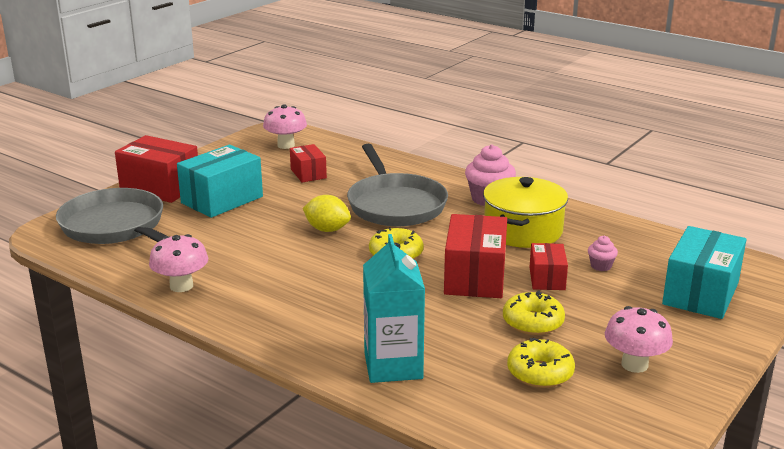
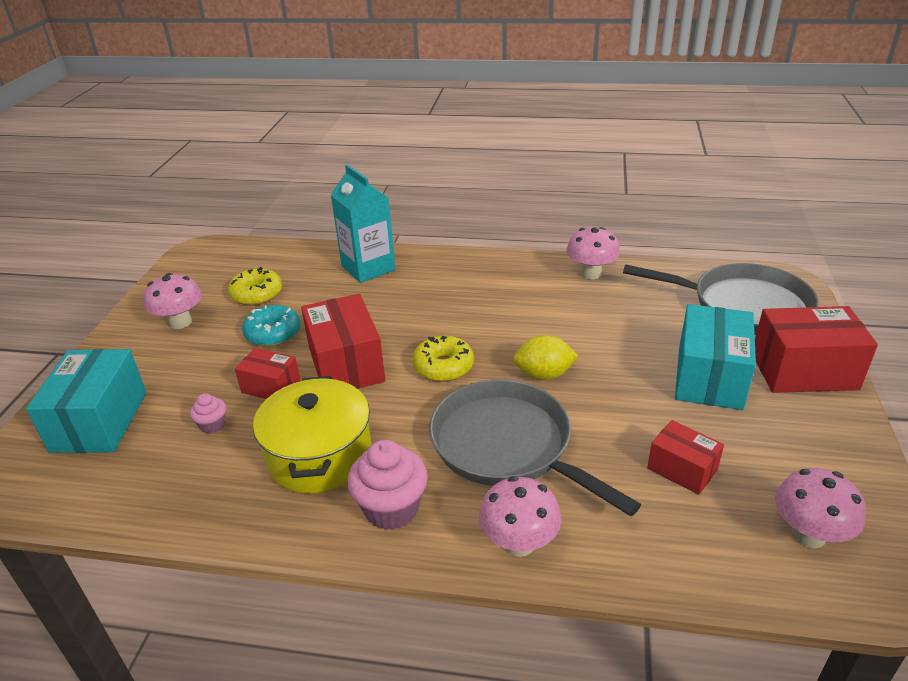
camera: 155 degrees right, 10 degrees up
yellow donut [503,291,565,335] -> turquoise donut [242,305,301,347]
red box [529,243,568,290] -> red box turned 45 degrees counterclockwise [235,348,301,399]
none -> pink mushroom [479,476,561,557]

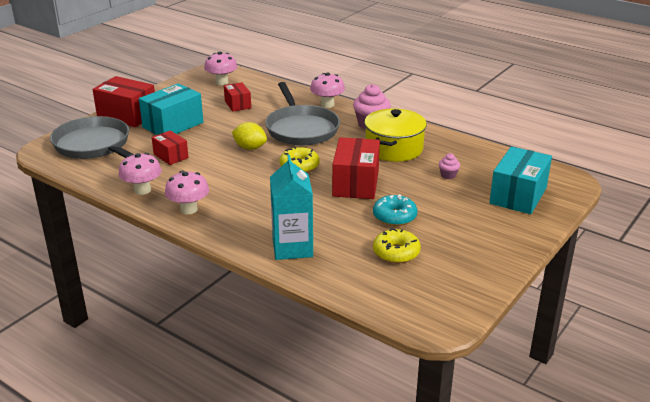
camera: 155 degrees left, 5 degrees down
pink mushroom [143,273,202,329] -> pink mushroom moved to [165,171,209,214]
red box [235,348,301,399] -> red box moved to [152,131,189,165]

